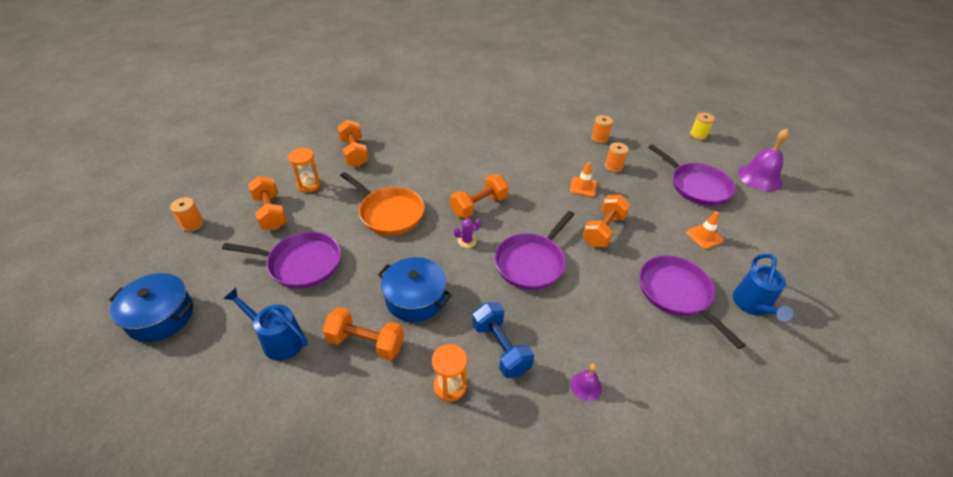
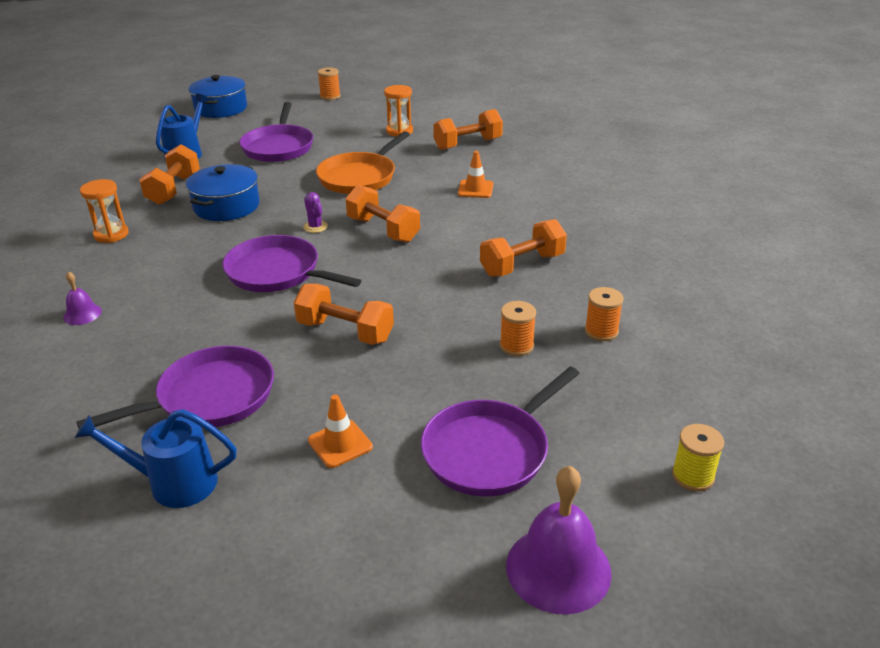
camera: 85 degrees right, 10 degrees down
orange dumbbell [248,176,287,230] -> orange dumbbell moved to [480,219,567,277]
blue dumbbell [472,302,534,378] -> none
orange traffic cone [570,162,597,197] -> orange traffic cone moved to [458,151,493,198]

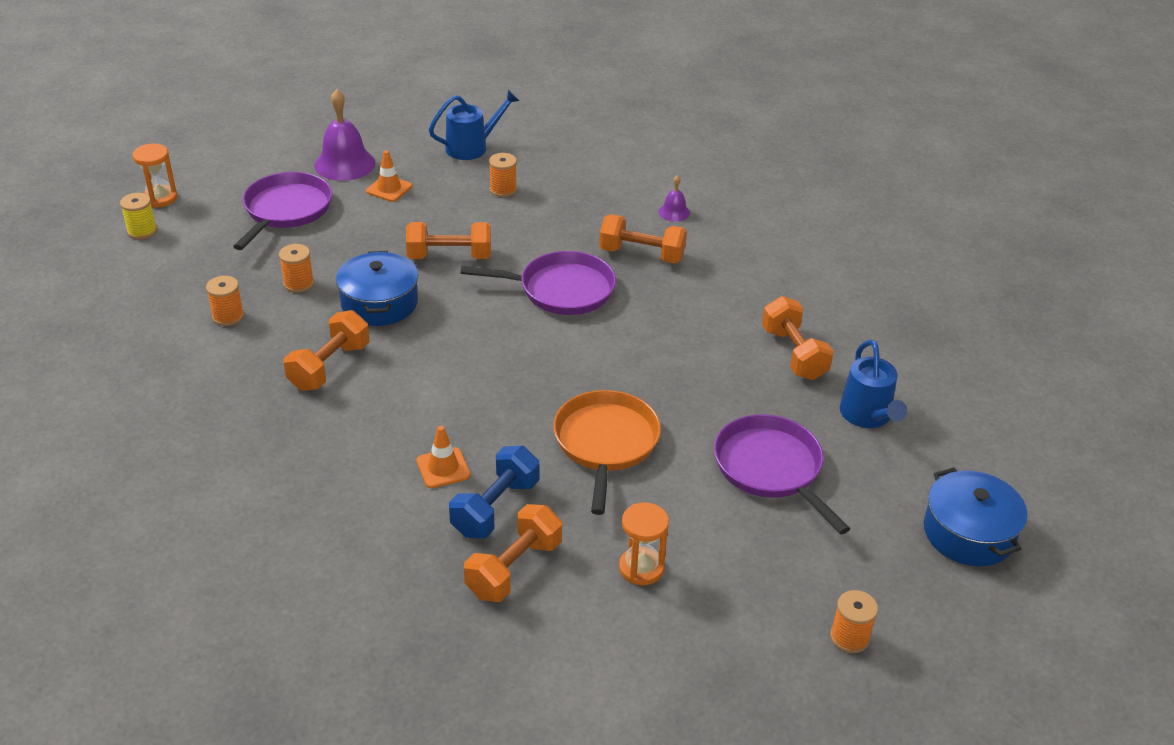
camera: 150 degrees right, 5 degrees up
purple pan [76,346,274,428] -> orange spool [489,153,517,197]
orange hourglass [80,179,129,243] -> orange hourglass moved to [132,144,177,208]
blue pot [186,164,260,221] -> blue pot moved to [336,251,418,326]
purple cactus [303,192,328,233] -> none
orange dumbbell [345,185,420,242] -> orange dumbbell moved to [599,214,687,264]
purple bell [506,466,612,614] -> purple bell moved to [314,89,375,181]
none -> blue dumbbell [449,446,539,538]

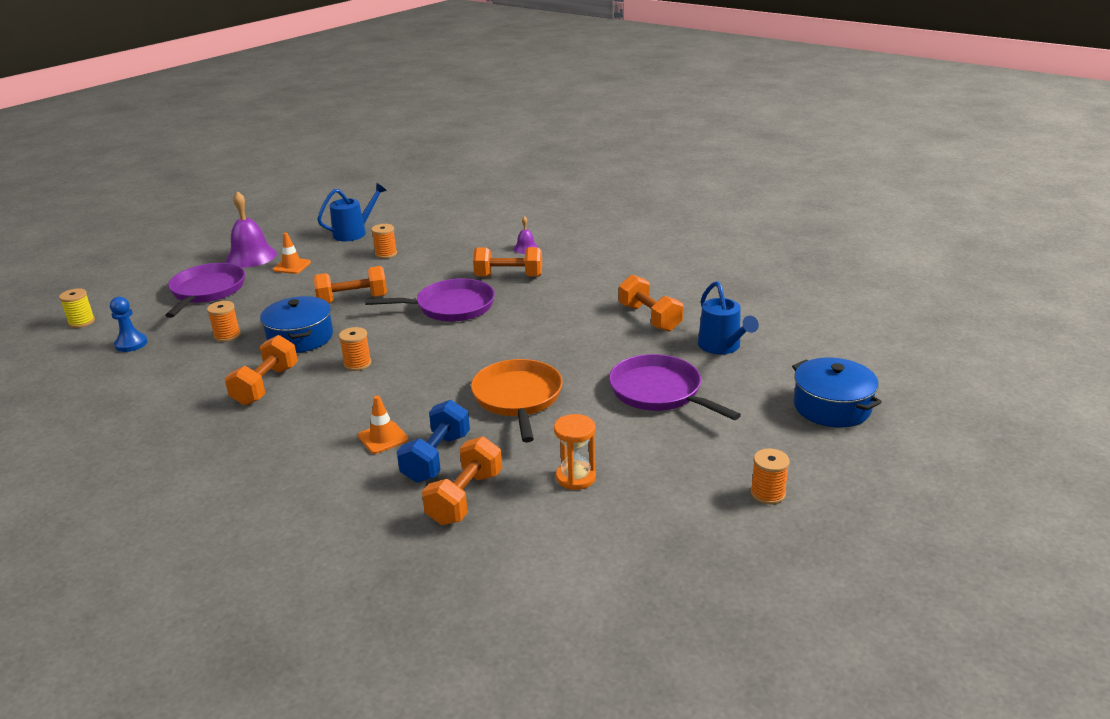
camera: 10 degrees left, 10 degrees down
orange hourglass [132,144,177,208] -> none
orange spool [206,276,244,326] -> orange spool moved to [339,327,371,371]
none -> blue pawn [110,297,148,352]

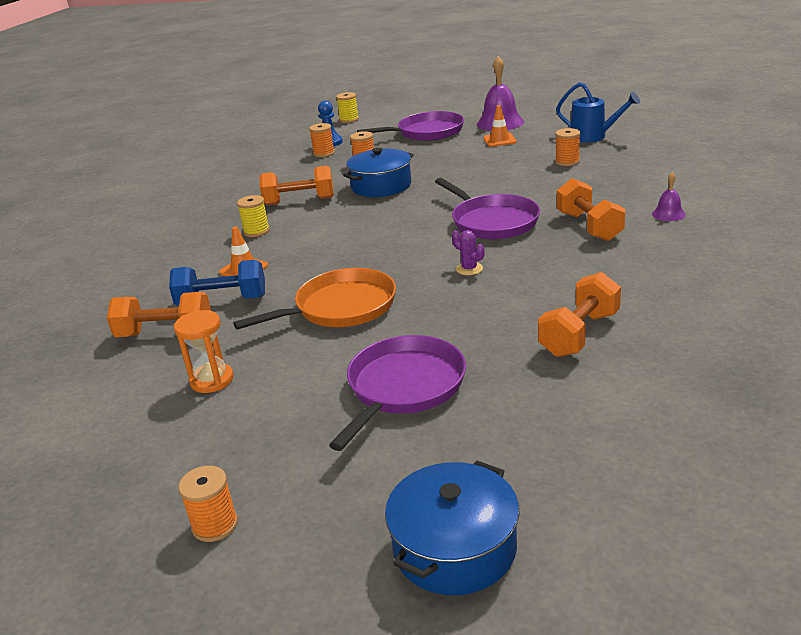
camera: 70 degrees right, 0 degrees up
orange dumbbell [313,266,387,304] -> none
orange spool [339,327,371,371] -> orange spool moved to [309,123,335,157]
blue watering can [698,281,759,354] -> none
none -> yellow spool [237,195,270,237]
none -> purple cactus [452,230,485,275]

